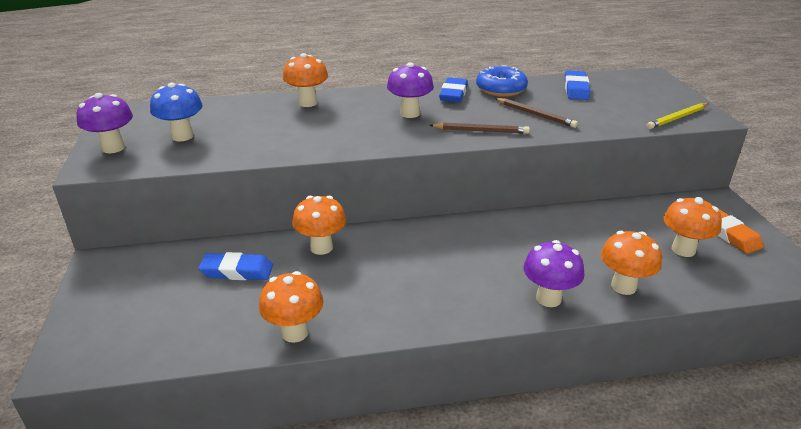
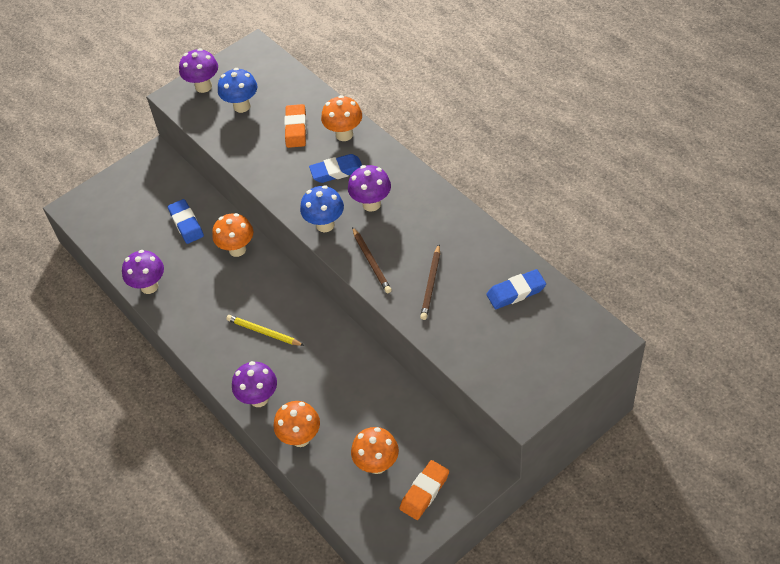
camera: 65 degrees right, 20 degrees up
orange mushroom [259,271,323,343] -> purple mushroom [122,250,164,294]
blue eraser [439,78,468,102] -> blue eraser moved to [309,154,362,183]
blue donut [476,65,528,97] -> none
yellow pencil [647,103,709,129] -> yellow pencil moved to [226,315,305,346]
none -> orange eraser [284,104,306,148]
none -> blue mushroom [300,185,344,232]

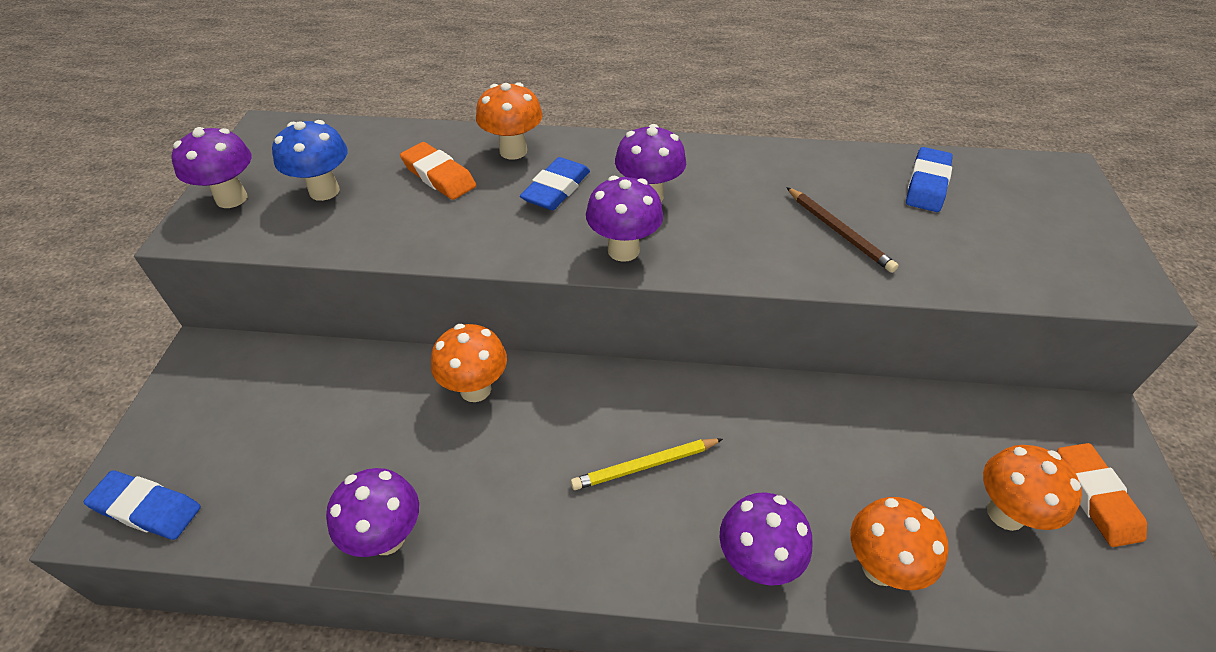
camera: 50 degrees left, 5 degrees down
blue eraser [168,199,204,244] -> blue eraser moved to [84,470,201,540]
blue mushroom [300,185,344,232] -> purple mushroom [586,176,663,262]
brown pencil [352,227,392,293] -> none

